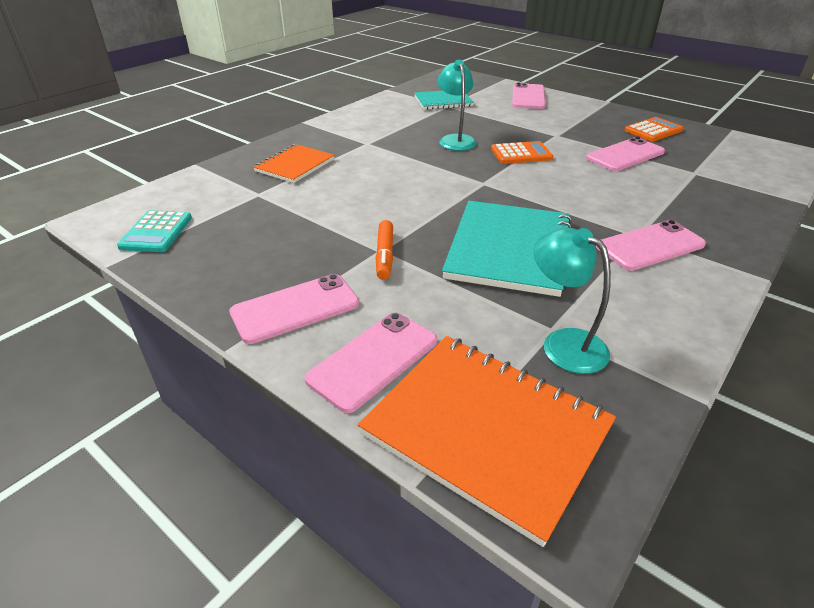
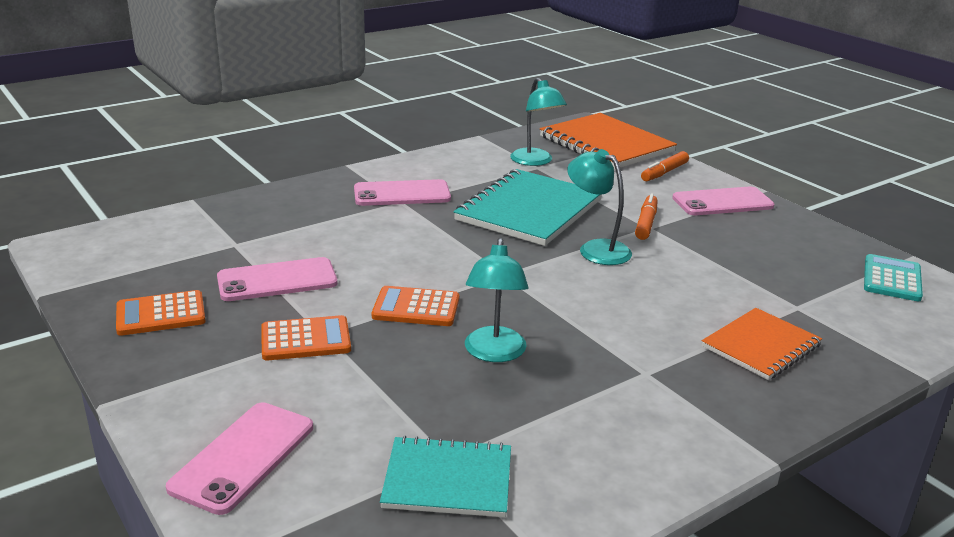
camera: 165 degrees left, 10 degrees down
pink phone [305,313,437,413] -> orange marker [641,151,689,181]
none -> orange calculator [261,315,351,360]
none -> turquoise lamp [567,149,632,265]

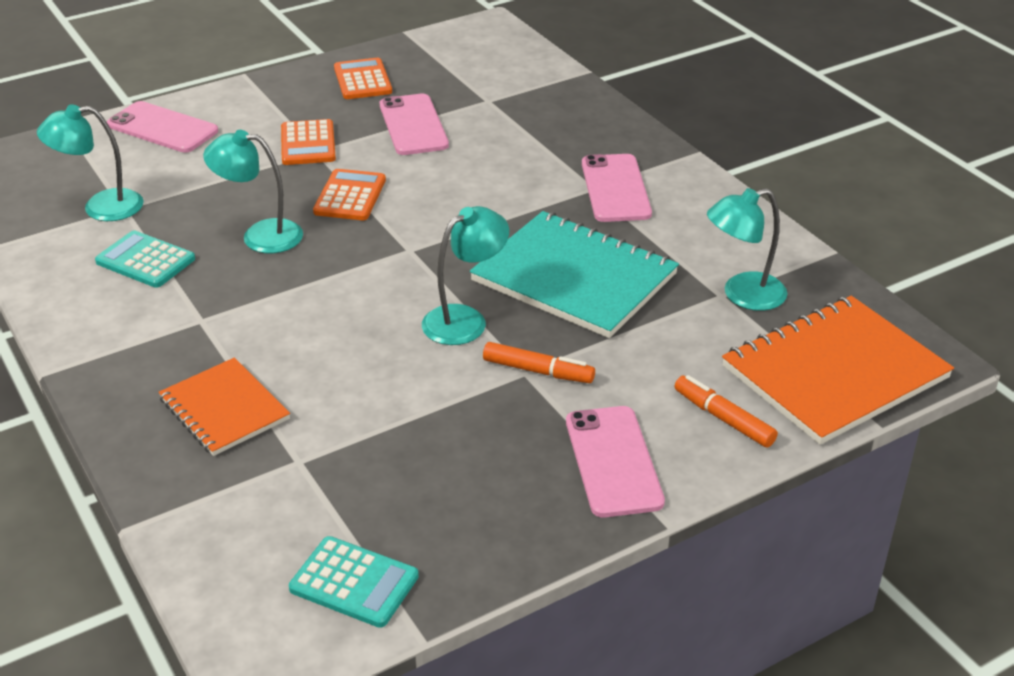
camera: 95 degrees right, 10 degrees up
turquoise notebook [380,436,511,517] -> turquoise lamp [37,104,144,221]
none -> turquoise calculator [95,230,195,288]

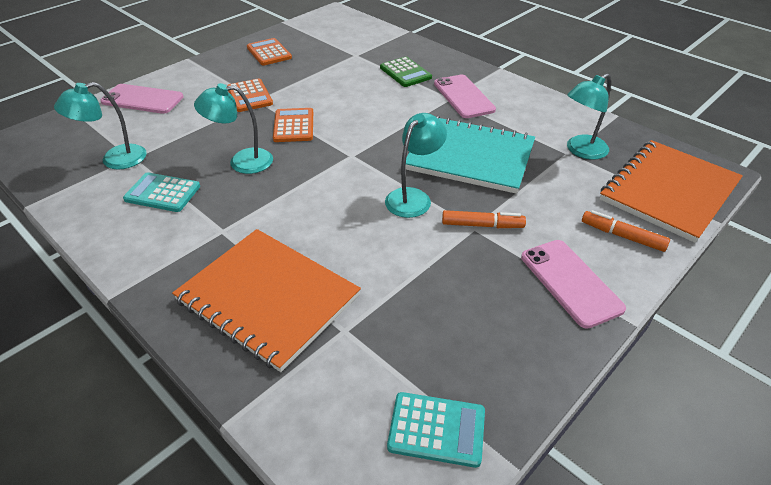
camera: 15 degrees left, 5 degrees up
orange notebook [159,357,290,456] -> orange notebook [172,229,361,372], size x1.68
pink phone [380,94,449,155] -> none
none -> green calculator [380,57,432,87]

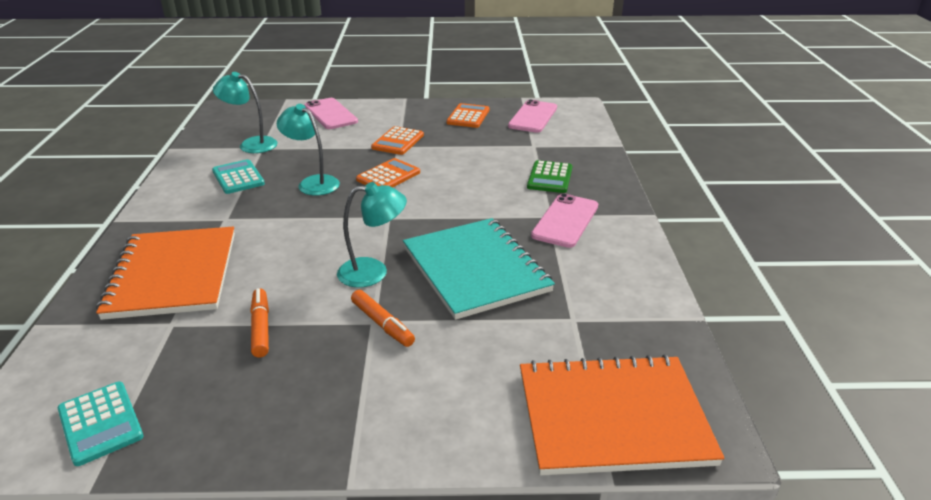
camera: 45 degrees right, 10 degrees down
pink phone [521,240,626,329] -> pink phone moved to [508,100,557,133]
turquoise lamp [567,73,611,160] -> none
orange marker [582,210,670,252] -> orange marker moved to [250,288,269,357]

